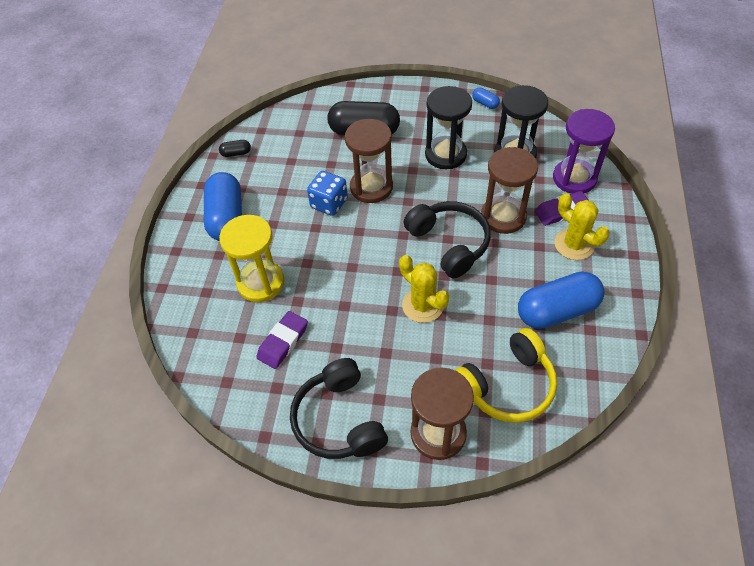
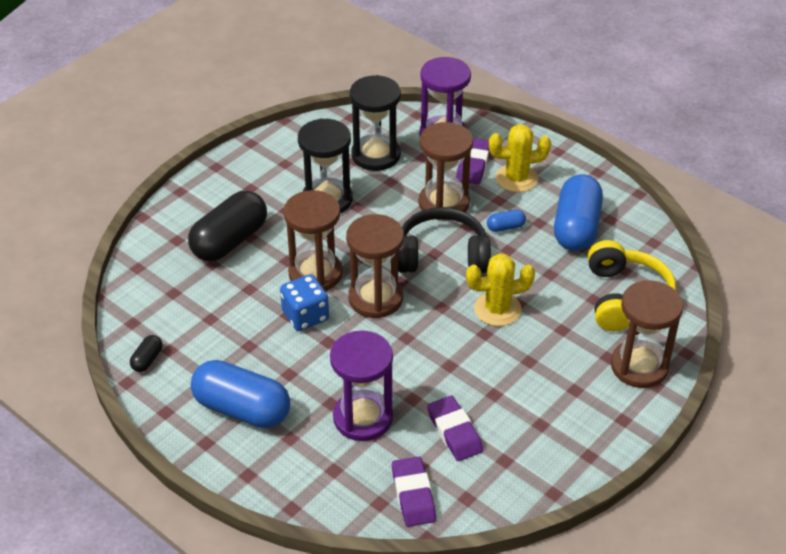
camera: 60 degrees left, 10 degrees down
yellow hourglass [219,215,284,302] -> purple hourglass [330,330,393,441]
black headphones [290,358,388,459] -> none
blue capsule [472,88,500,109] -> blue capsule moved to [487,210,526,232]
none -> brown hourglass [346,214,404,318]
none -> purple eraser [392,457,436,527]

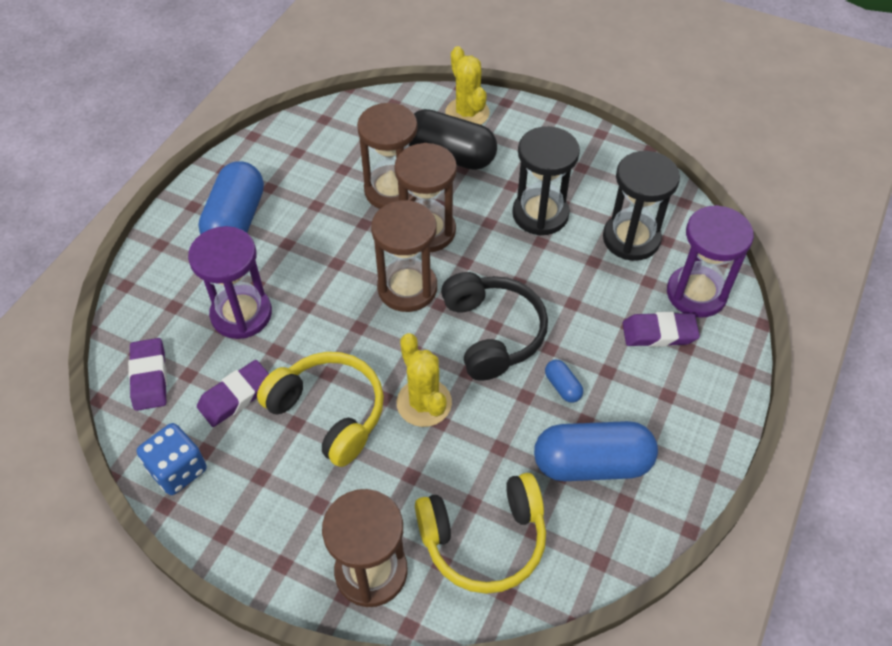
camera: 75 degrees right, 10 degrees up
black capsule [130,335,163,372] -> none
blue dice [280,274,329,331] -> blue dice moved to [137,423,207,495]
purple eraser [392,457,436,527] -> purple eraser turned 75 degrees counterclockwise [128,338,167,411]
brown hourglass [419,122,473,220] -> brown hourglass moved to [357,103,418,209]
yellow cactus [489,124,551,192] -> yellow cactus moved to [445,46,490,125]
none -> yellow headphones [257,352,384,467]

